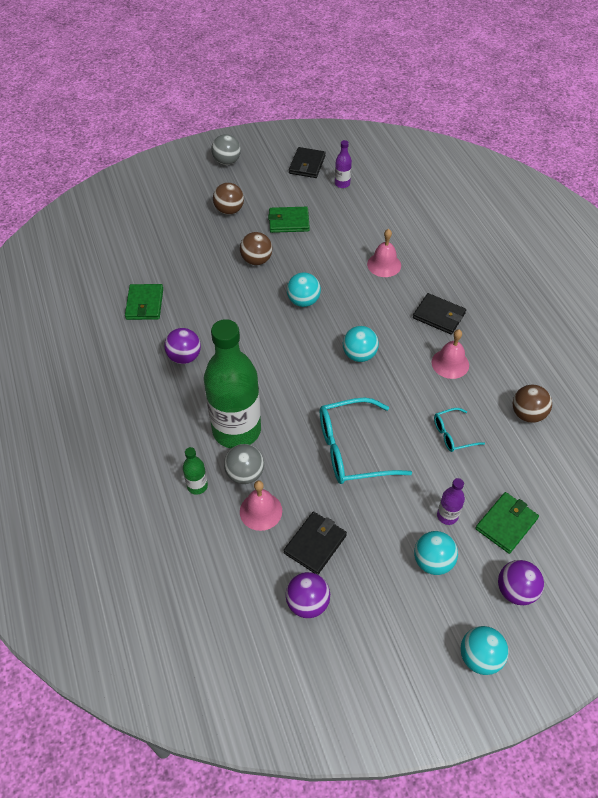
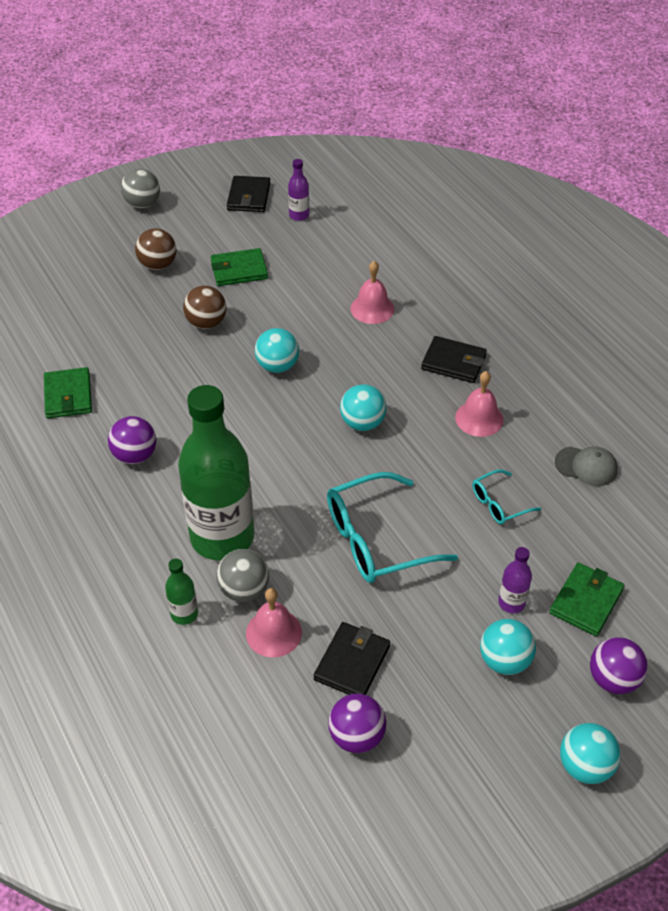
camera: 10 degrees left, 5 degrees down
brown ball [513,385,552,423] -> grey cap [555,446,618,486]

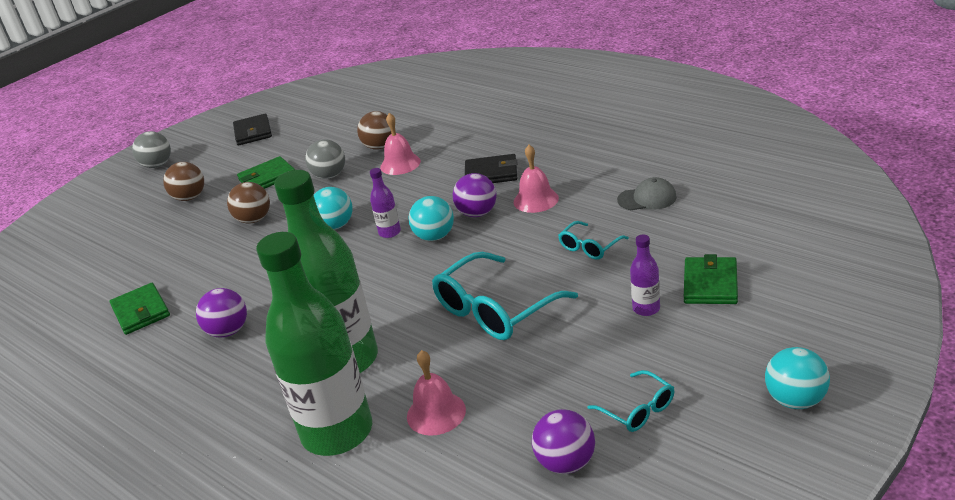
camera: 15 degrees left, 15 degrees down
green bottle [165,559,198,625] -> green bottle [256,232,372,456], size x2.46
grey ball [216,549,269,602] -> grey ball moved to [305,139,345,179]
purple bottle [288,159,309,221] -> purple bottle moved to [370,168,401,238]
black wallet [314,622,390,695] -> none
turquoise ball [480,619,536,675] -> none
purple ball [590,637,648,694] -> purple ball moved to [453,173,497,217]
none -> brown ball [357,111,392,150]
none -> turquoise glasses [588,370,674,432]

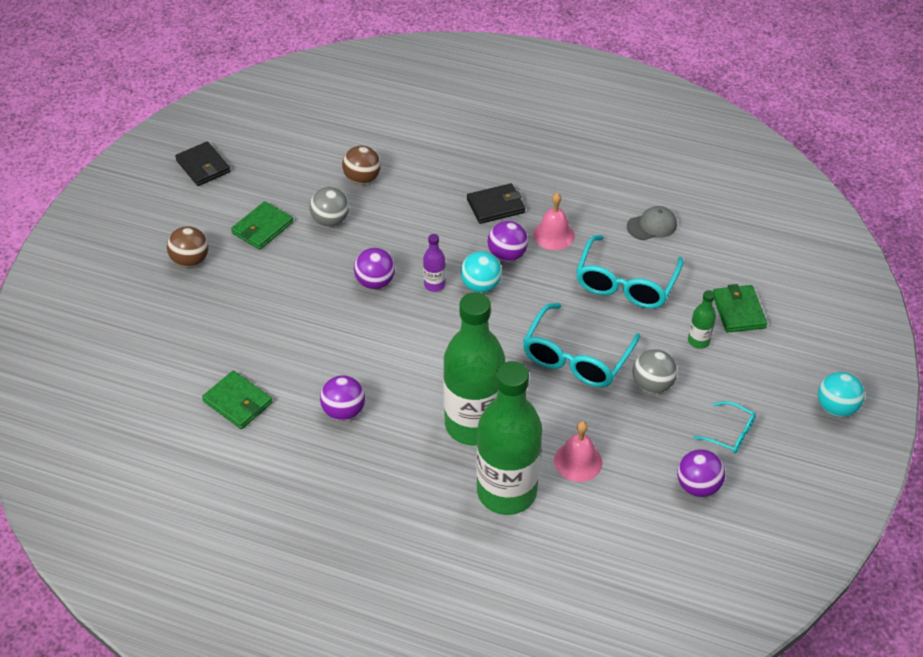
camera: 25 degrees left, 15 degrees up
grey ball [132,131,171,168] -> grey ball moved to [632,349,677,394]
brown ball [227,182,270,223] -> none
turquoise ball [314,187,353,230] -> purple ball [354,248,395,289]
pink bell [380,113,421,175] -> none
turquoise glasses [558,221,629,260] -> turquoise glasses [576,235,684,308], size x1.94
purple bottle [630,235,660,316] -> green bottle [688,290,716,349]

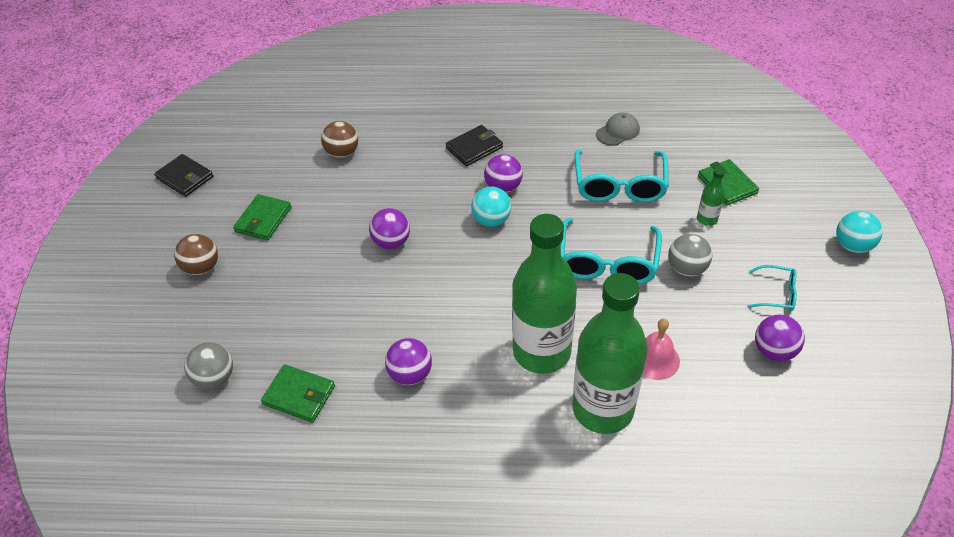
camera: 15 degrees left, 0 degrees up
grey ball [309,187,349,227] -> grey ball moved to [184,342,233,389]
purple bottle [423,234,446,292] -> none
pink bell [533,193,575,250] -> none

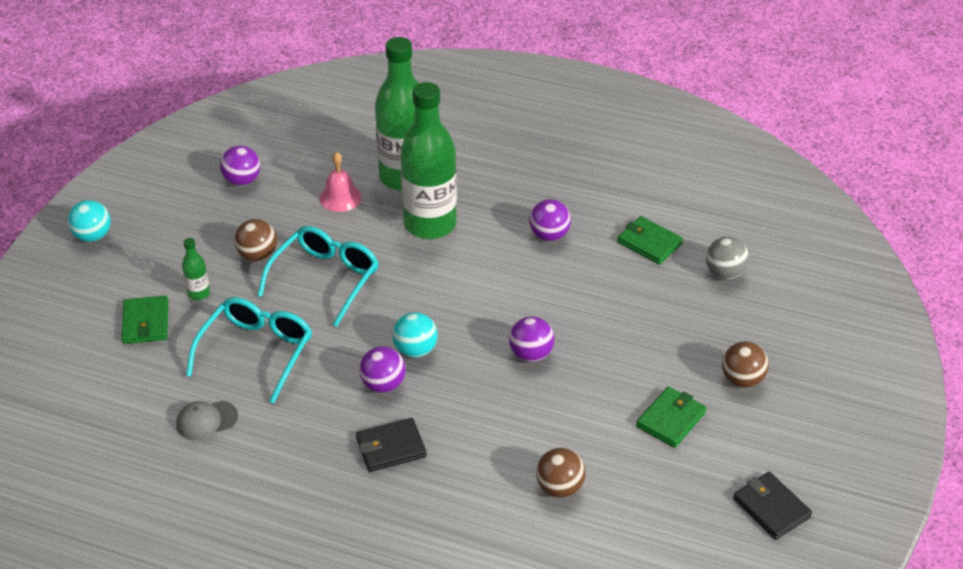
camera: 165 degrees left, 5 degrees down
grey ball [668,234,712,277] -> brown ball [234,219,277,261]
turquoise glasses [747,265,797,311] -> none

